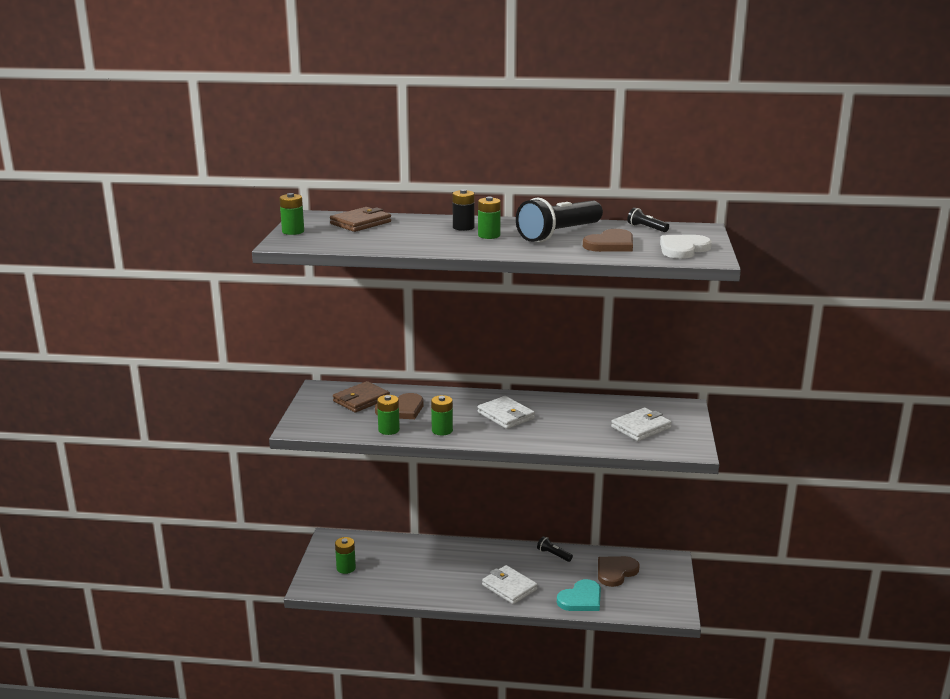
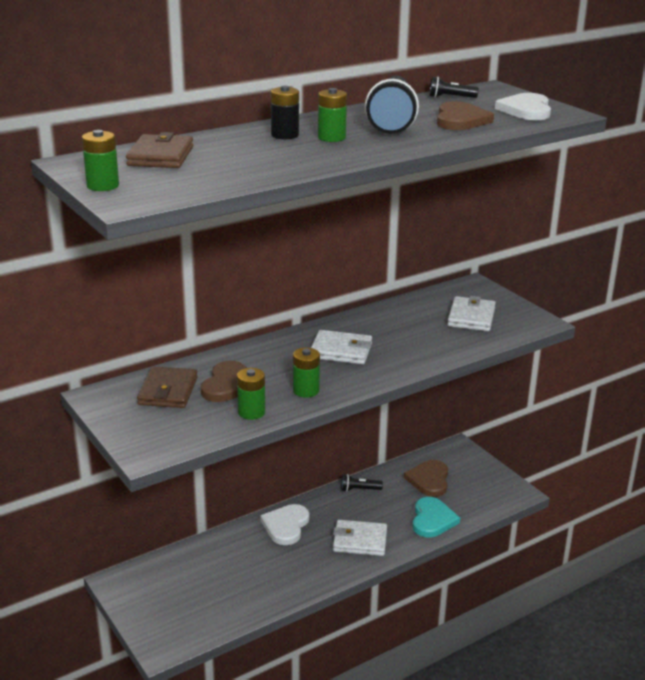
camera: 40 degrees left, 5 degrees up
green battery [335,537,356,574] -> none
none -> white heart [261,504,309,545]

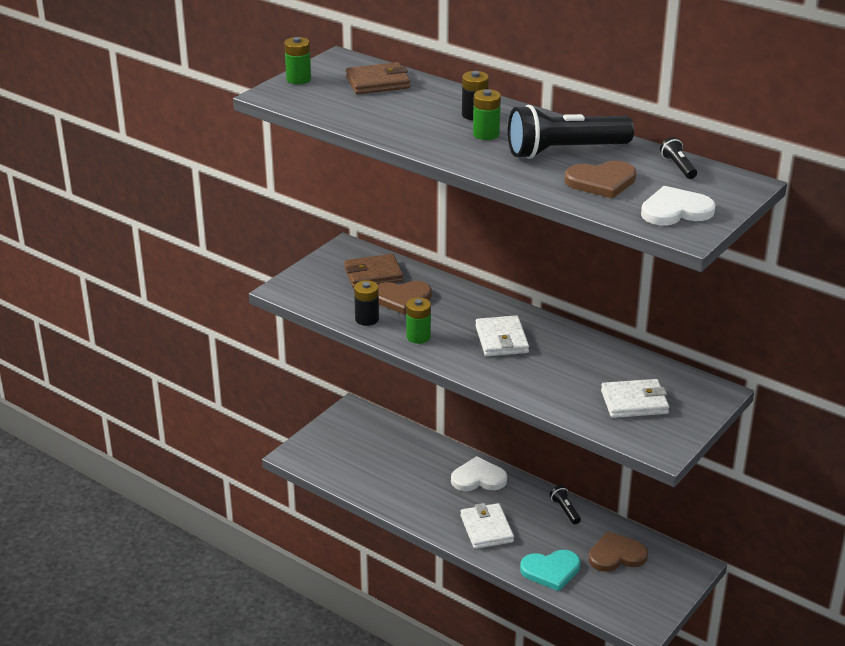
camera: 70 degrees right, 5 degrees up
green battery [237,368,265,420] -> black battery [354,280,379,326]

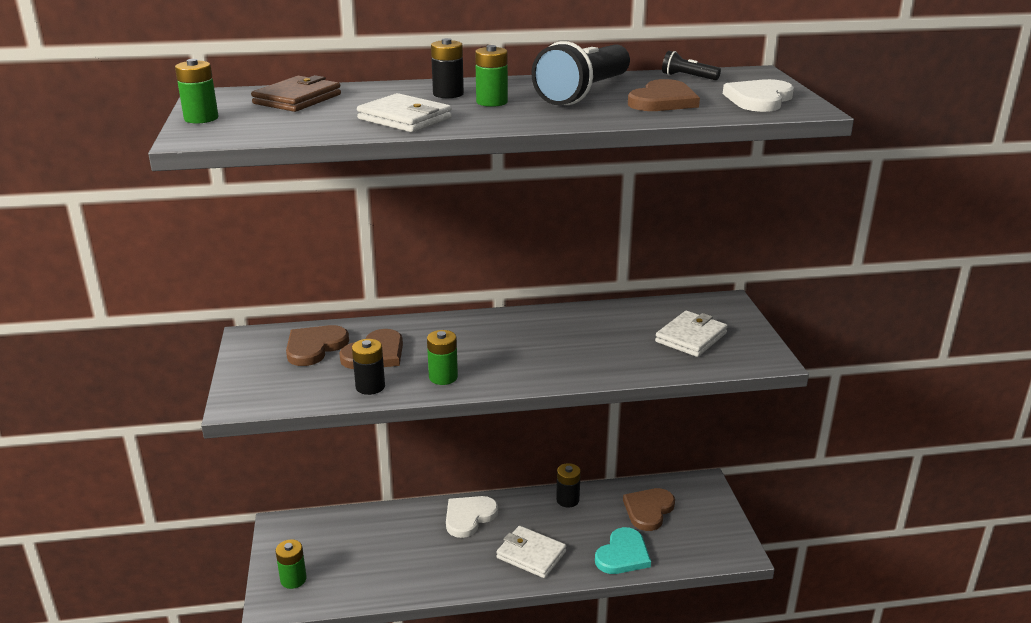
camera: 45 degrees left, 5 degrees down
brown wallet [344,254,403,288] -> brown heart [286,325,349,366]
white wallet [475,315,529,356] -> white wallet moved to [357,93,452,132]
black flashlight [550,485,581,524] -> black battery [556,463,581,507]
none -> green battery [276,539,307,589]

